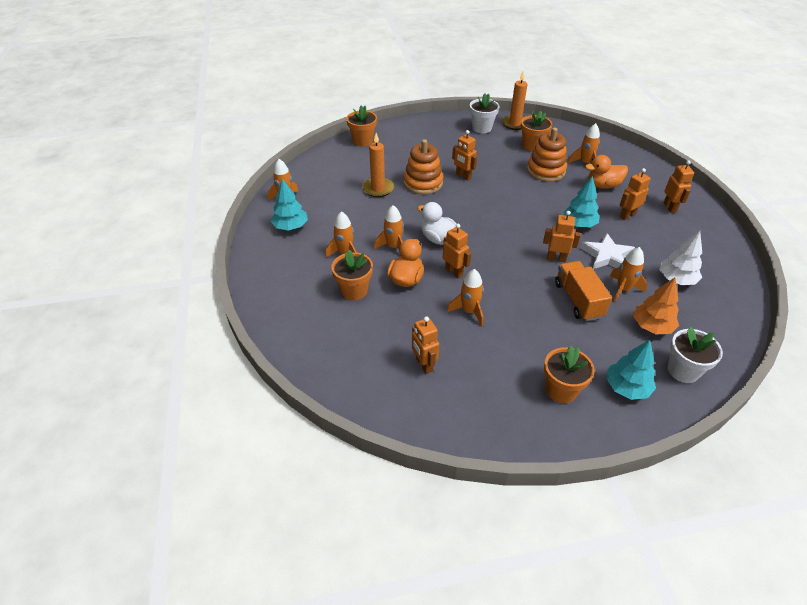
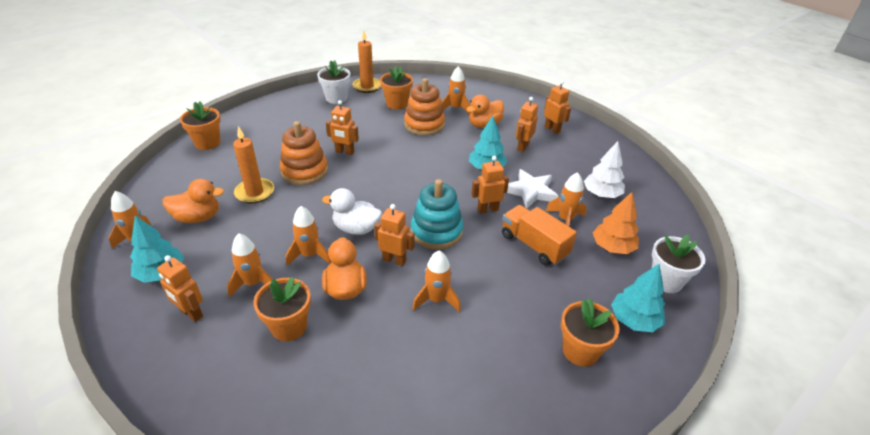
camera: 30 degrees left, 5 degrees down
orange robot [412,316,439,374] -> orange robot moved to [157,255,203,322]
none -> orange duck [162,179,224,223]
none -> turquoise stacking toy [411,179,463,250]

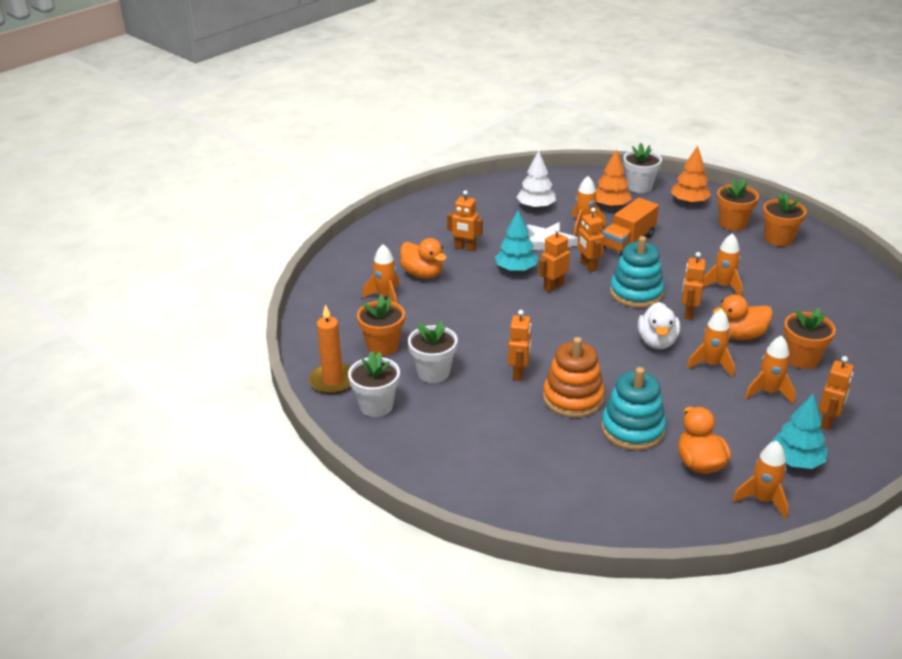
camera: 95 degrees left, 5 degrees down
orange flower pot [180,101,221,150] -> orange flower pot moved to [763,193,807,246]
orange candle [233,126,274,204] -> turquoise stacking toy [601,367,666,450]
orange stacking toy [404,78,445,136] -> none
orange robot [544,81,571,134] -> orange robot moved to [539,227,570,293]
turquoise tree [611,264,665,332] -> orange tree [671,145,711,204]
none -> white flower pot [408,321,458,383]

